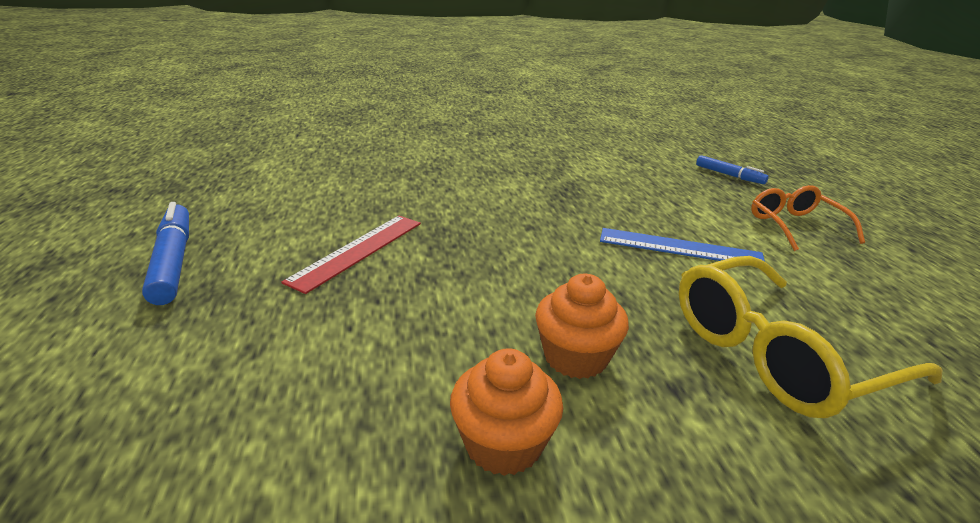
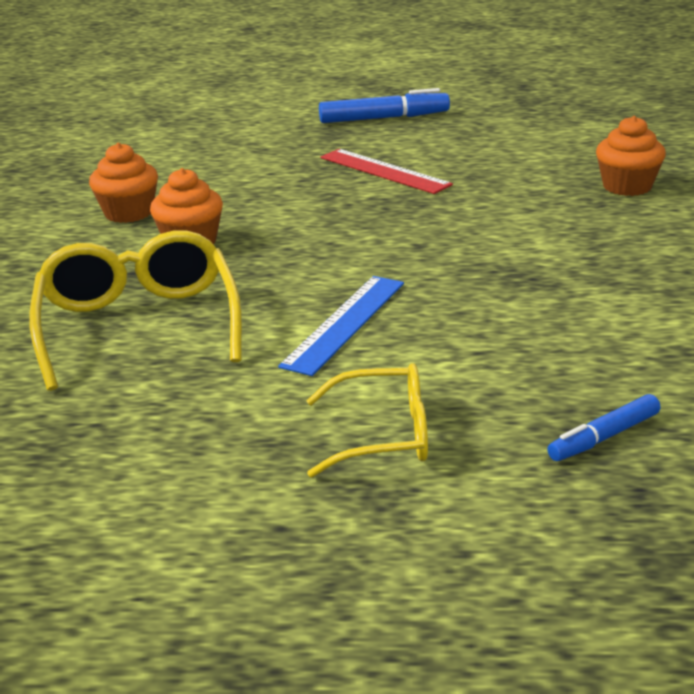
camera: 105 degrees right, 0 degrees up
orange glasses [751,185,865,251] -> yellow glasses [306,363,428,478]
none -> orange cupcake [596,116,666,196]

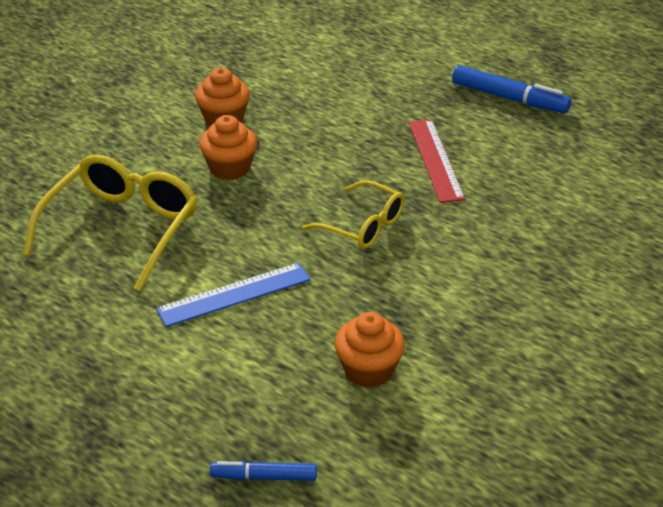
camera: 35 degrees right, 10 degrees up
yellow glasses [306,363,428,478] -> yellow glasses moved to [303,180,405,249]
orange cupcake [596,116,666,196] -> orange cupcake moved to [335,312,405,388]

